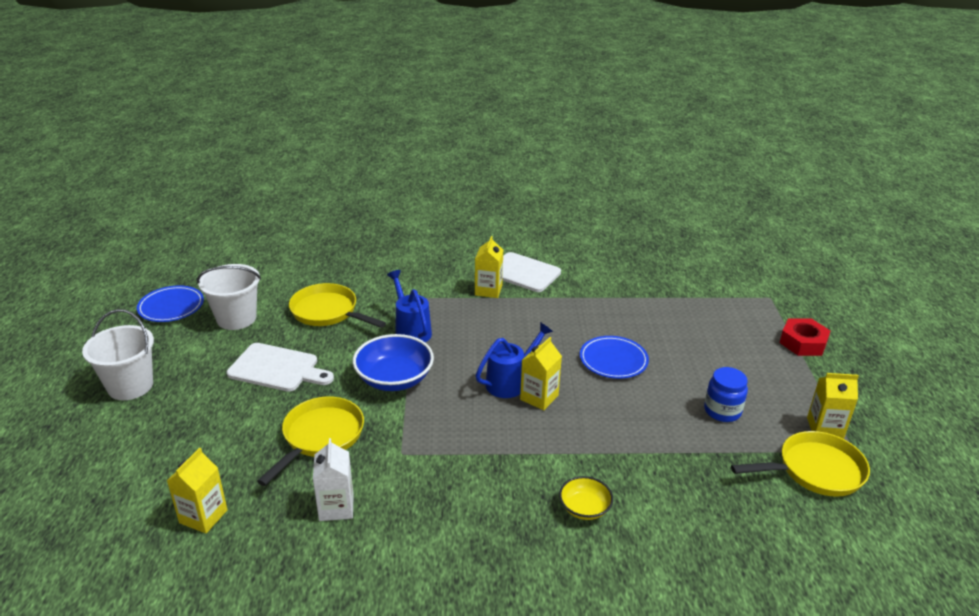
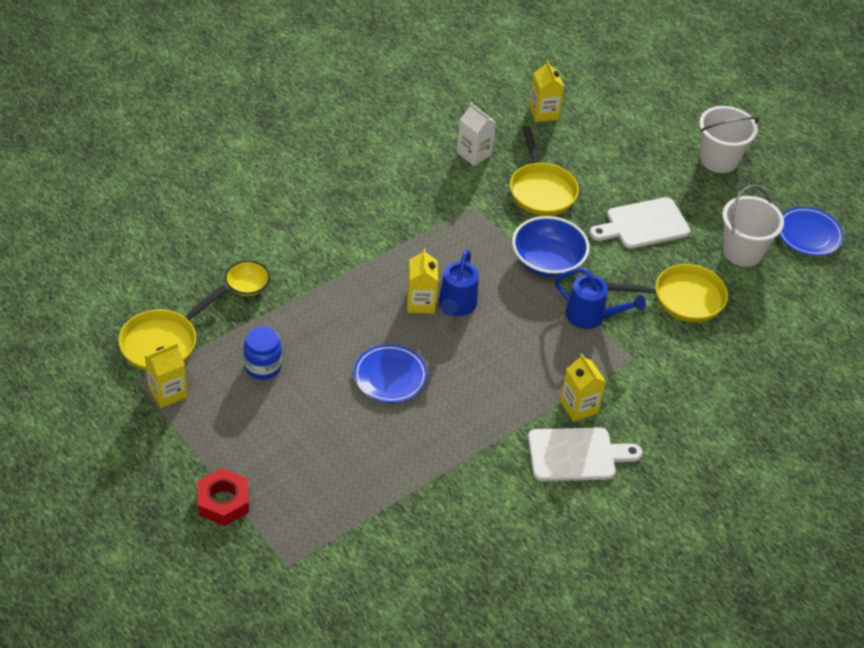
camera: 140 degrees right, 15 degrees up
yellow bowl [559,476,613,520] -> yellow bowl moved to [225,260,270,296]

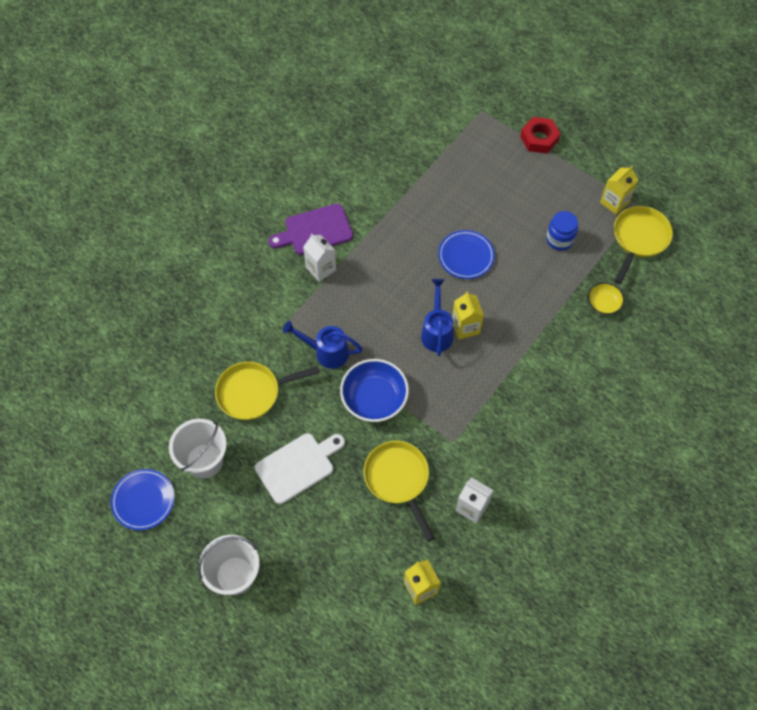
camera: 170 degrees right, 15 degrees up
white cutting board [528,427,642,481] -> purple cutting board [268,204,353,255]
yellow carton [560,354,606,422] -> white carton [303,233,336,282]

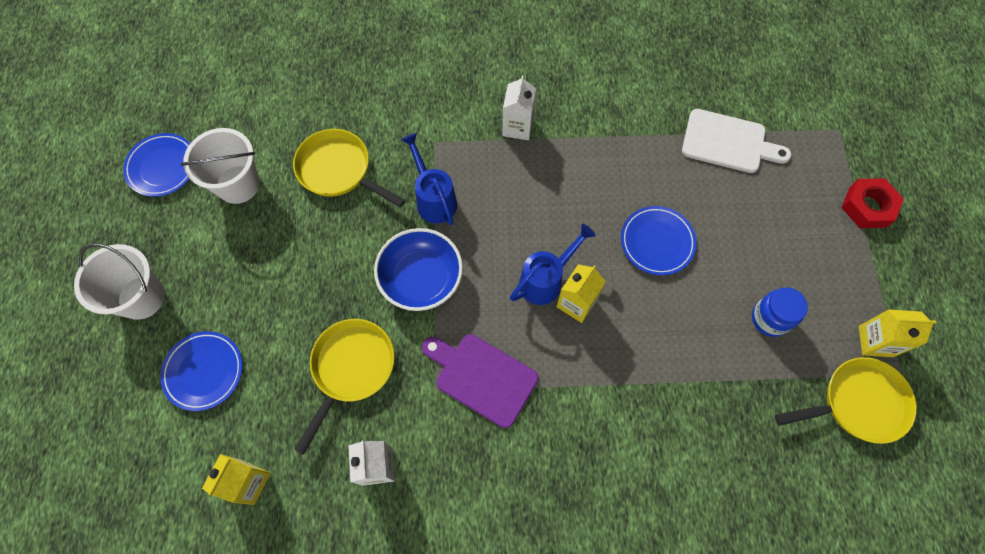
camera: 50 degrees right, 5 degrees up
white cutting board [255,433,345,504] -> white cutting board moved to [682,109,792,173]
purple cutting board [268,204,353,255] -> purple cutting board moved to [422,334,538,428]
yellow bowl [588,282,624,315] -> none
none -> blue plate [160,331,243,411]

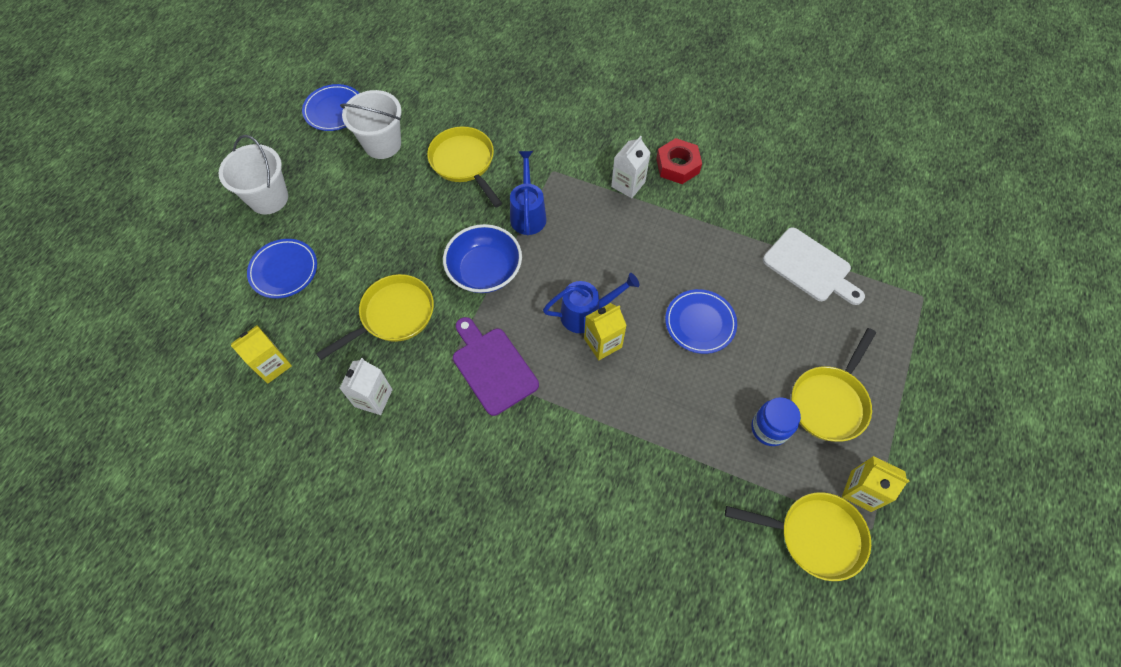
camera: 25 degrees right, 5 degrees down
red nut [842,178,904,228] -> red nut moved to [656,138,702,184]
none -> yellow pan [792,328,876,442]

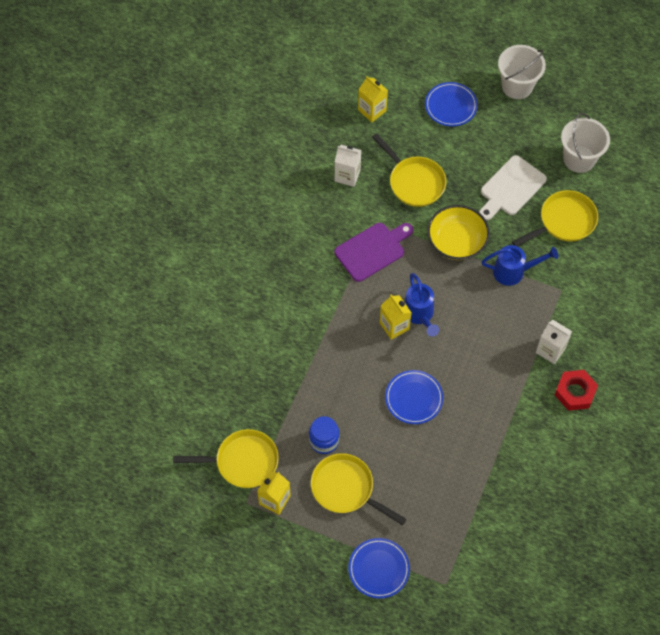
camera: 90 degrees right, 0 degrees up
blue plate [302,84,359,131] -> blue plate moved to [348,538,410,599]
blue bowl [443,224,522,293] -> yellow bowl [427,205,490,260]
yellow pan [725,492,871,581] -> yellow pan turned 105 degrees counterclockwise [173,429,279,488]
white cutting board [763,228,865,305] -> white cutting board moved to [479,155,547,221]

